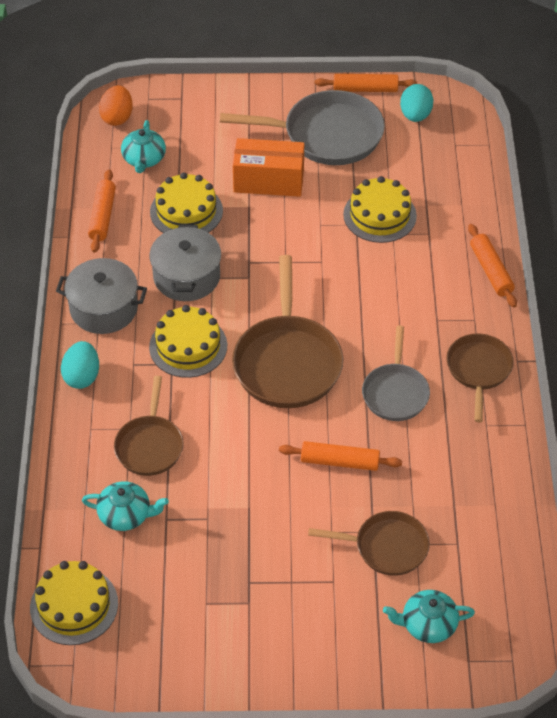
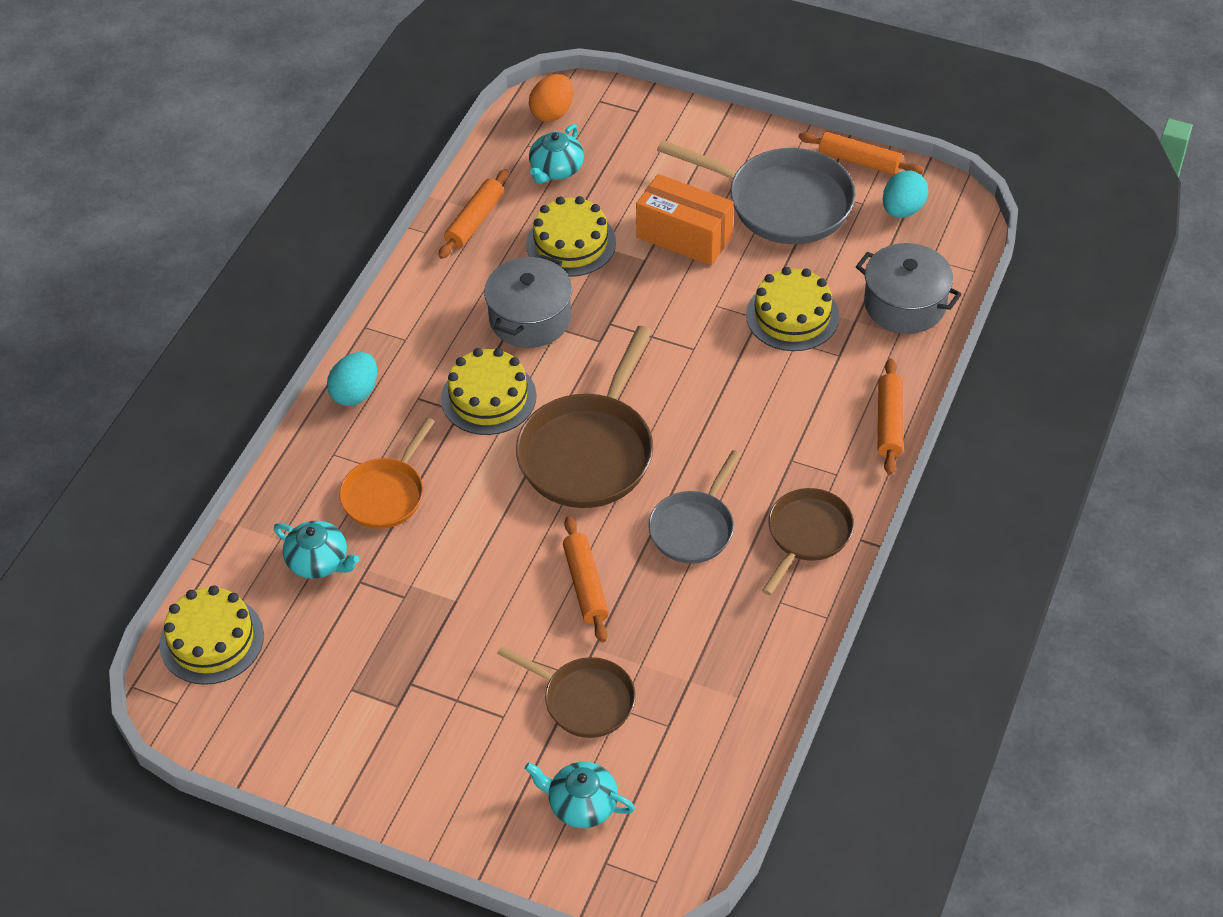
camera: 25 degrees right, 0 degrees up
grey pot [56,258,147,334] -> grey pot moved to [856,243,962,334]
brown pan [114,376,184,476] -> orange pan [339,418,435,529]
orange rolling pin [279,441,402,471] -> orange rolling pin turned 45 degrees clockwise [563,516,609,642]

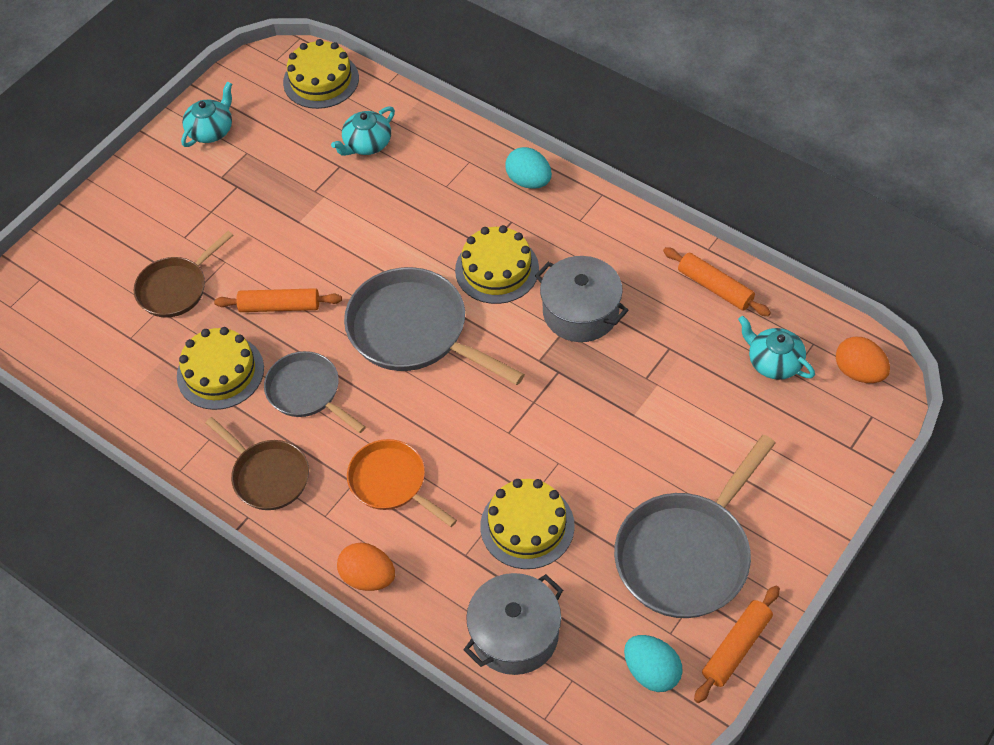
camera: 105 degrees right, 5 degrees up
orange pan [339,418,435,529] -> orange pan moved to [347,439,457,527]
brown pan [516,326,653,508] -> grey pan [344,267,525,385]
turquoise teapot [525,762,635,828] -> turquoise teapot moved to [181,82,232,147]
yellow cake [526,196,616,277] -> yellow cake moved to [177,327,264,410]
orange box [636,174,734,266] -> none
orange rolling pin [878,358,903,475] -> orange egg [337,543,395,591]

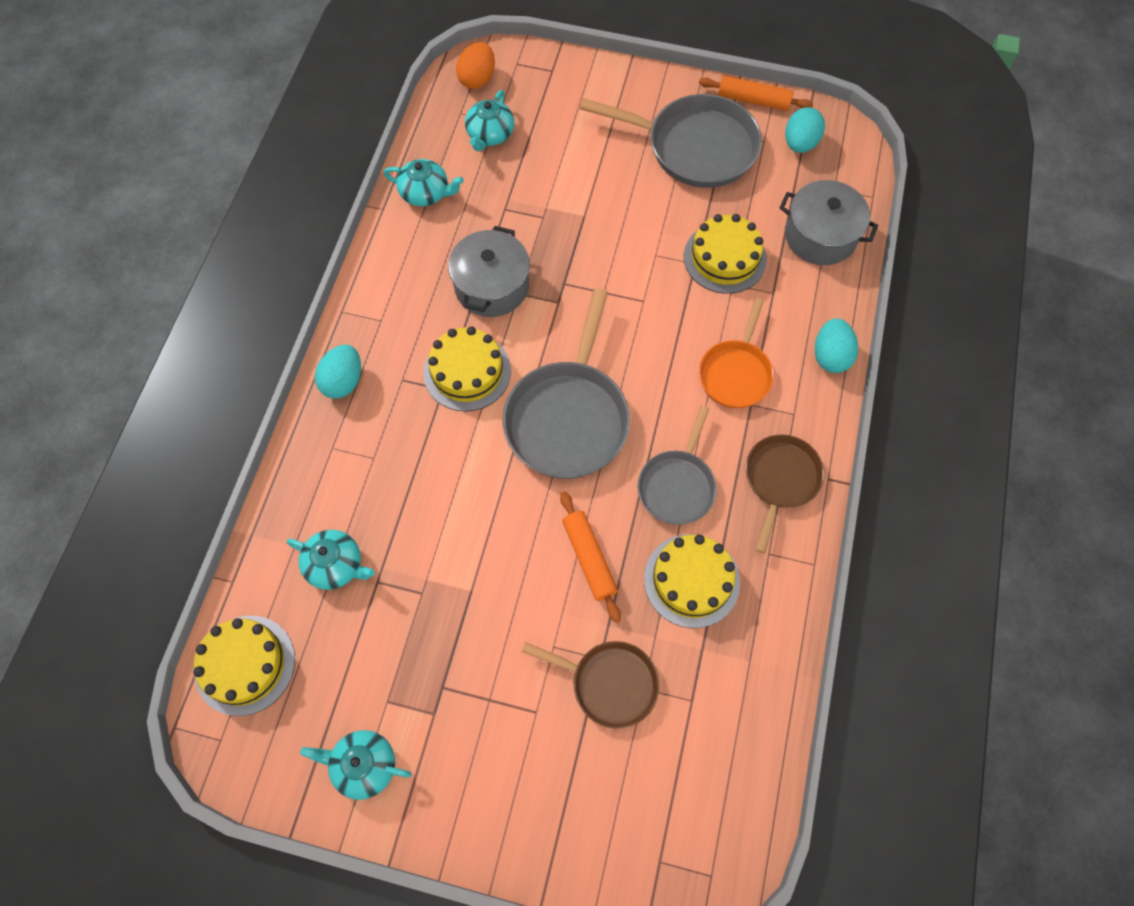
camera: 115 degrees left, 10 degrees up
orange egg [337,543,395,591] -> turquoise egg [815,318,858,373]
orange rolling pin [663,247,771,316] -> turquoise teapot [384,159,464,207]

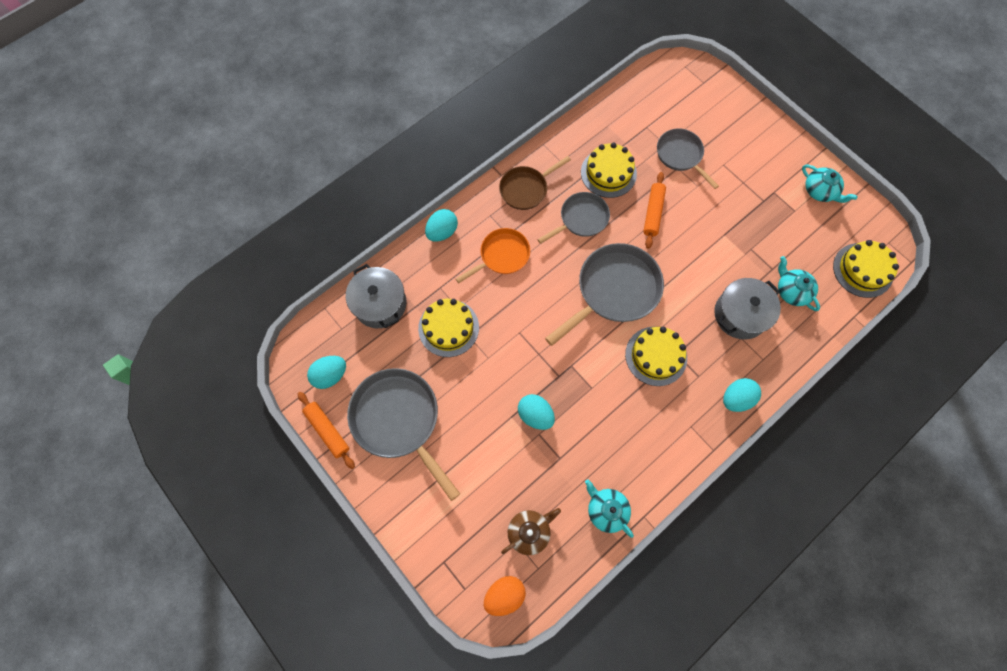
camera: 145 degrees left, 5 degrees up
grey pot [448,226,530,317] -> grey pot moved to [714,278,781,339]
turquoise teapot [465,90,514,151] -> brown teapot [501,508,561,555]
brown pan [522,641,659,729] -> grey pan [657,129,719,189]
none -> turquoise egg [518,394,555,430]

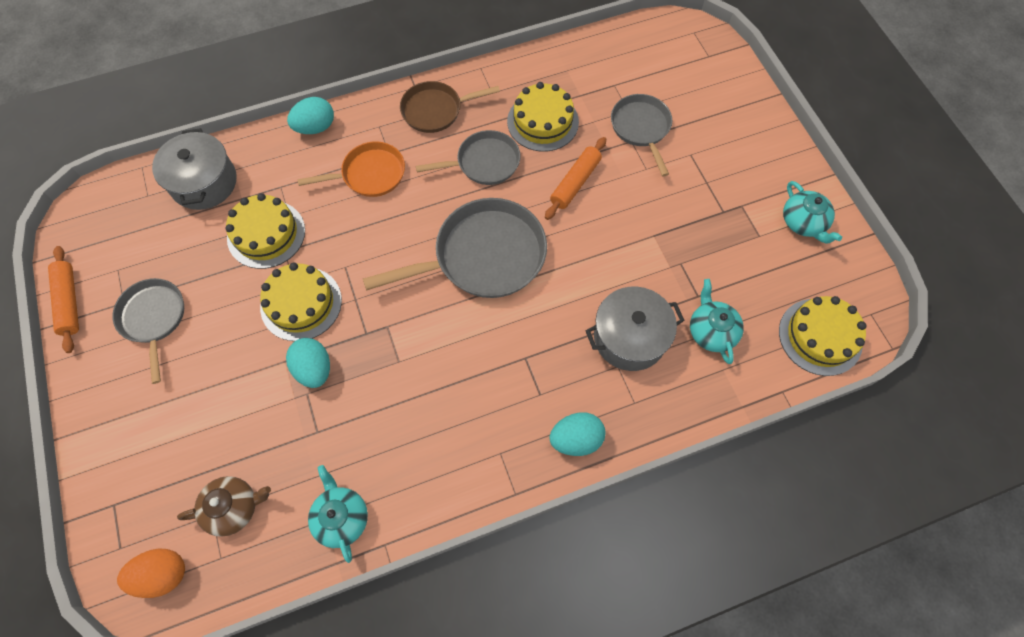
camera: 20 degrees right, 5 degrees down
turquoise egg [307,356,346,389] -> none
grey pan [347,368,460,501] -> grey pan [112,278,184,384], size x0.61
yellow cake [625,326,687,386] -> yellow cake moved to [260,263,342,341]

